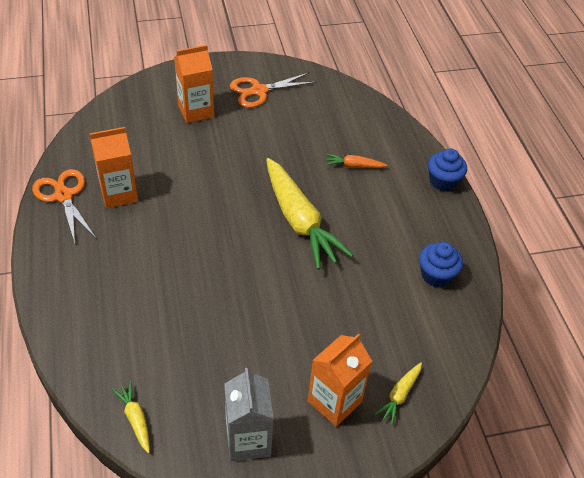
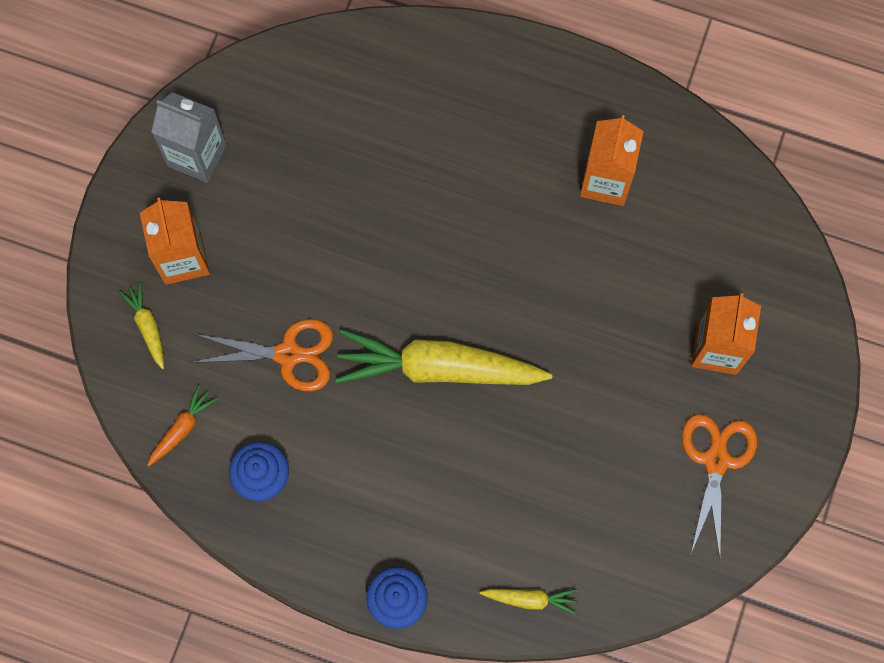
camera: 125 degrees right, 25 degrees up
orange scissors [32,169,96,243] -> orange scissors moved to [191,319,333,391]
yellow carrot [112,381,150,453] -> yellow carrot moved to [480,589,577,614]
orange carrot [325,154,387,168] -> orange carrot moved to [147,385,217,466]

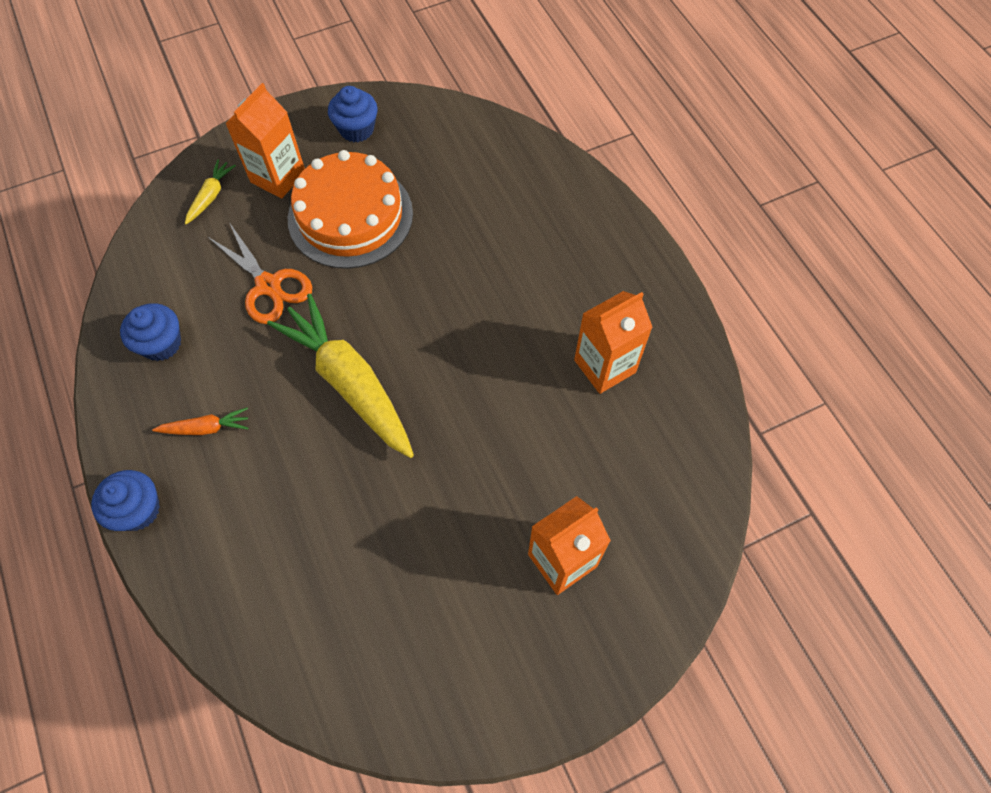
camera: 45 degrees right, 10 degrees down
orange carrot [147,385,217,466] -> orange carrot moved to [152,408,249,435]
grey carton [151,92,226,183] -> blue cupcake [328,86,378,142]
yellow carrot [480,589,577,614] -> none
orange scissors [682,414,758,557] -> none
none -> orange cake [288,150,413,269]

